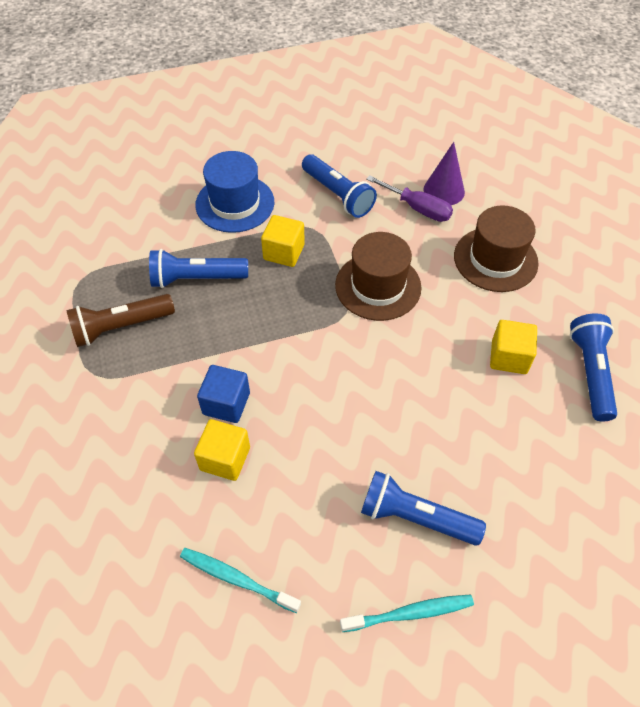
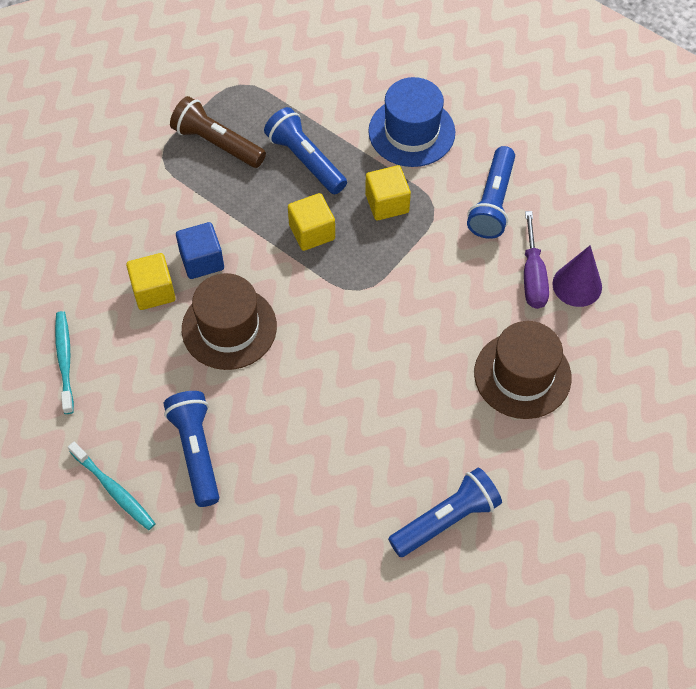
camera: 55 degrees right, 5 degrees up
brown hat [335,232,421,321] -> brown hat moved to [182,273,277,370]
yellow cube [490,320,537,374] -> yellow cube moved to [288,193,335,251]

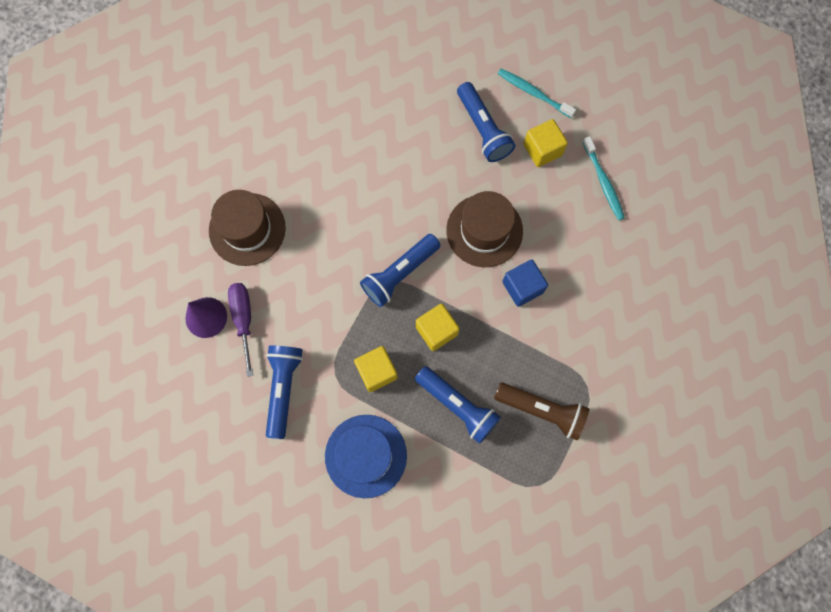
camera: 170 degrees right, 15 degrees up
yellow cube [126,253,176,310] -> yellow cube moved to [524,119,568,167]
blue flashlight [388,467,502,557] -> blue flashlight moved to [360,234,441,307]

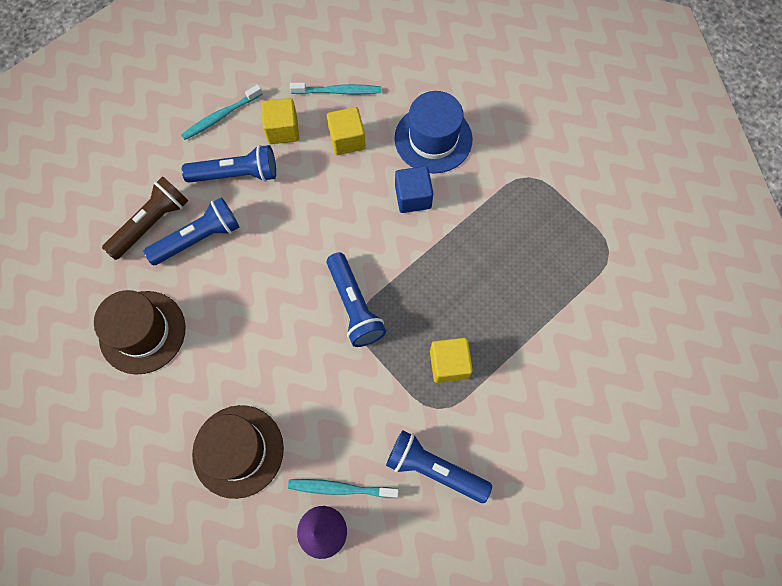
camera: 70 degrees left, 5 degrees down
purple screwdriver [228,283,253,377] -> turquoise toothbrush [288,479,399,498]
blue hat [325,415,407,498] -> blue hat moved to [395,91,473,174]
blue flashlight [415,366,501,444] -> blue flashlight moved to [144,197,239,265]
yellow cube [416,304,460,351] -> yellow cube moved to [327,107,366,155]
brown hat [446,191,523,267] -> brown hat moved to [94,290,186,375]
brown flashlight [494,383,590,441] -> brown flashlight moved to [102,176,188,260]

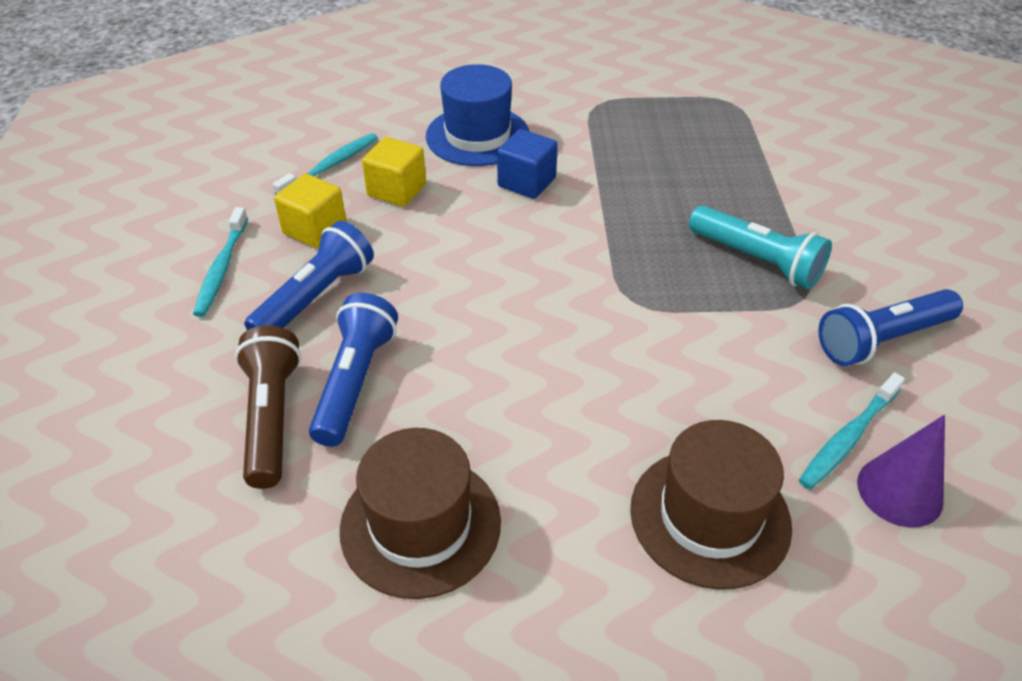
camera: 50 degrees left, 25 degrees down
blue flashlight [327,252,386,347] -> none
yellow cube [430,338,473,383] -> turquoise flashlight [689,205,832,289]

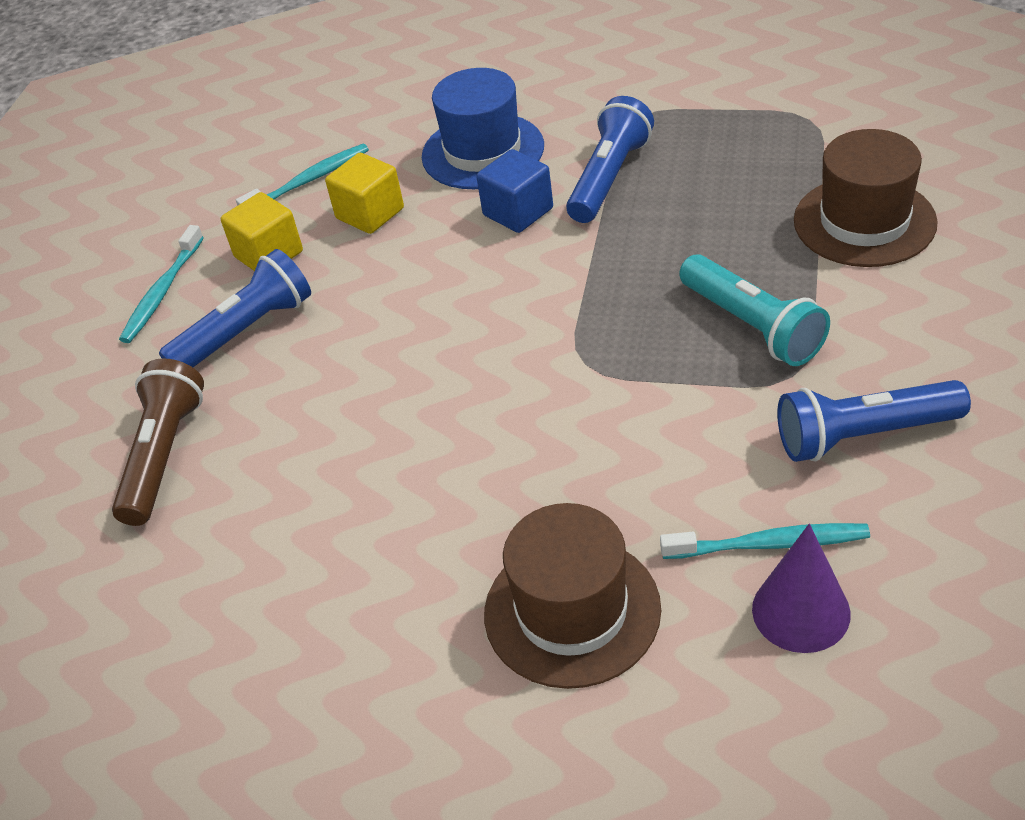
camera: 20 degrees right, 0 degrees up
blue flashlight [309,293,398,447] -> blue flashlight moved to [566,96,654,223]
brown hat [340,428,501,599] -> brown hat moved to [794,129,938,267]
turquoise toothbrush [799,372,905,489] -> turquoise toothbrush turned 150 degrees counterclockwise [660,523,870,559]

